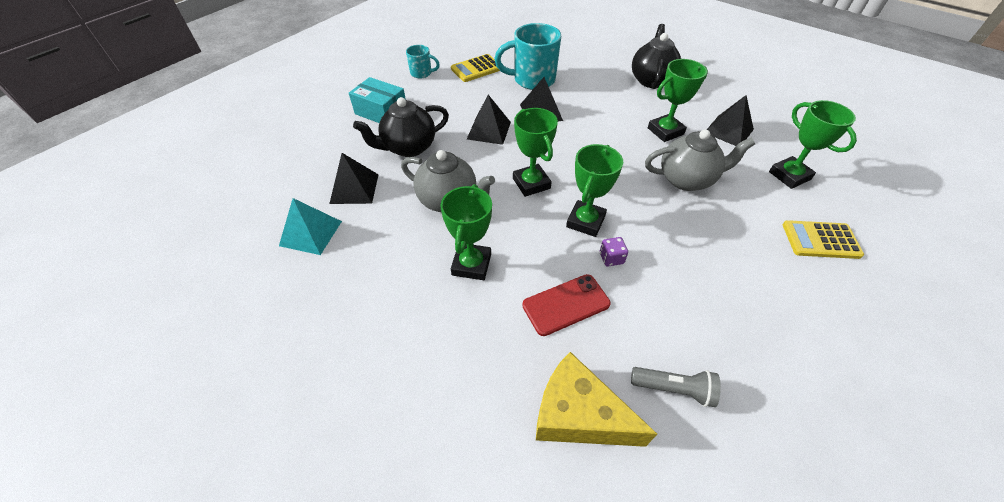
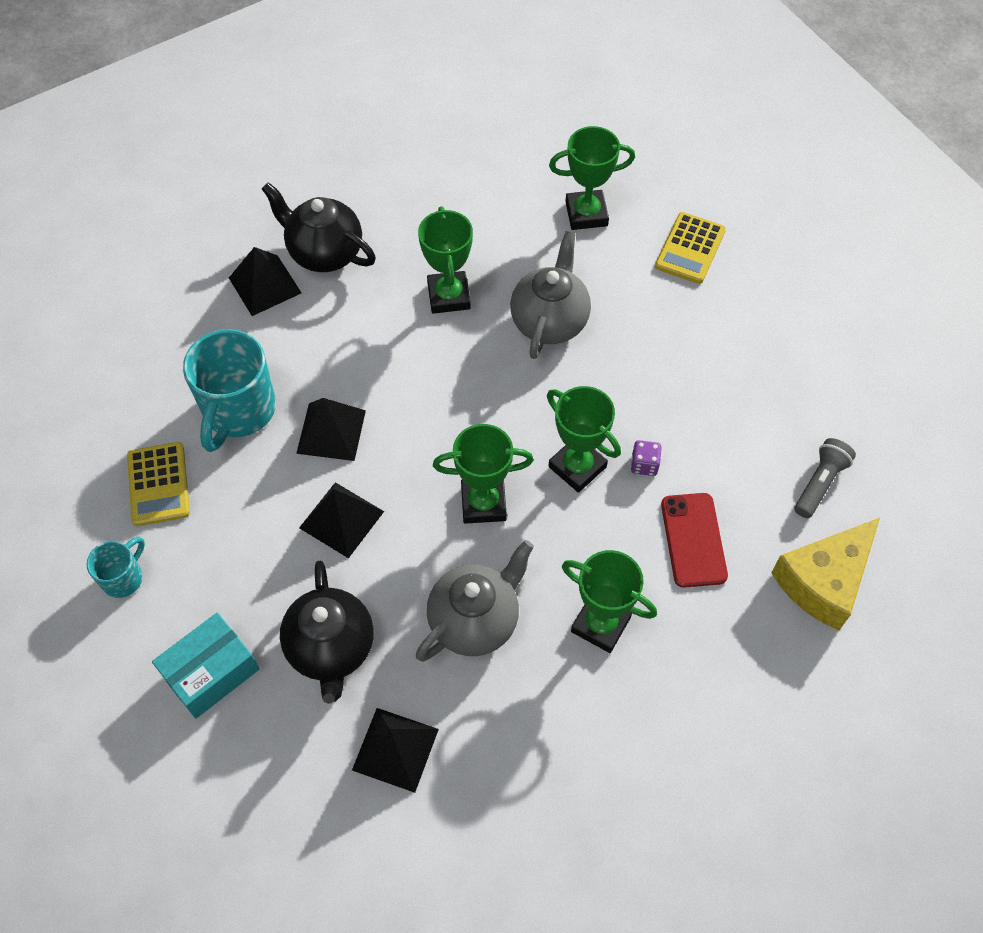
camera: 70 degrees left, 10 degrees up
turquoise pyramid [279,198,342,255] -> none
black pyramid [707,95,754,146] -> black pyramid moved to [229,247,301,316]

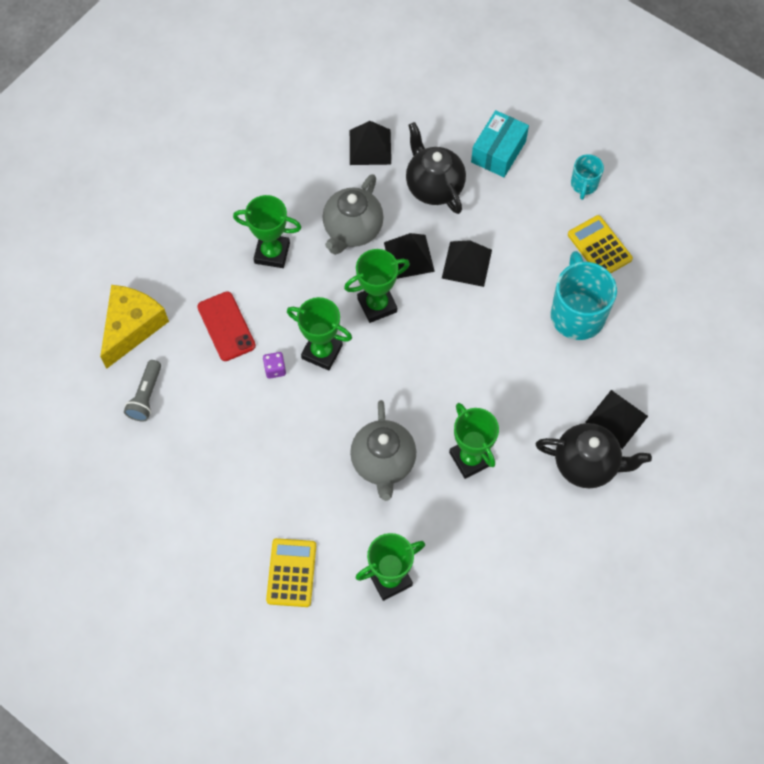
camera: 160 degrees right, 5 degrees up
black pyramid [296,398,366,461] -> black pyramid moved to [384,233,435,279]

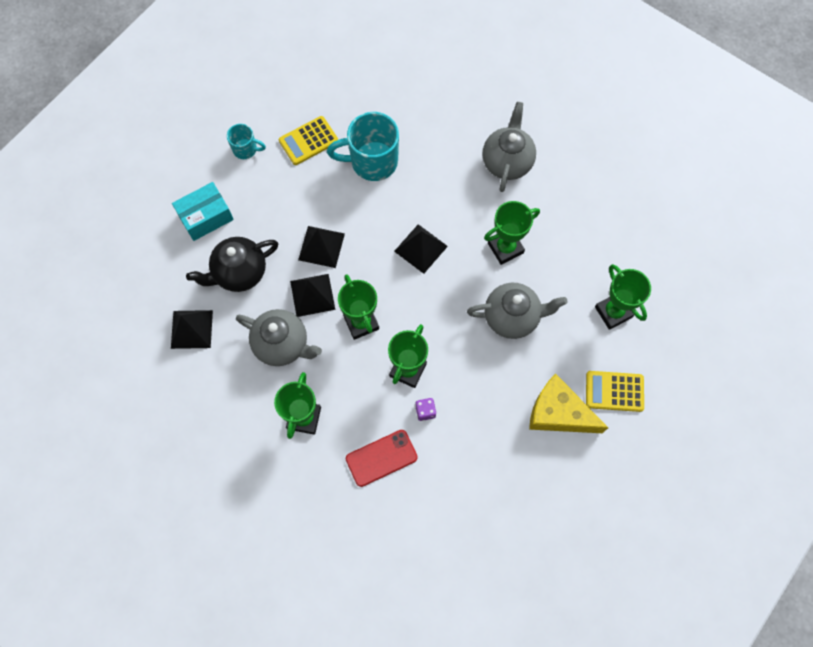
camera: 90 degrees left, 5 degrees up
yellow cheese [100,285,169,369] -> yellow cheese moved to [529,373,608,433]
grey flashlight [124,360,161,422] -> none
turquoise box [471,110,529,177] -> turquoise box turned 60 degrees counterclockwise [172,182,234,241]
black teapot [535,423,652,488] -> grey teapot [483,102,536,192]
black pyramid [585,390,648,449] -> black pyramid moved to [394,224,448,274]

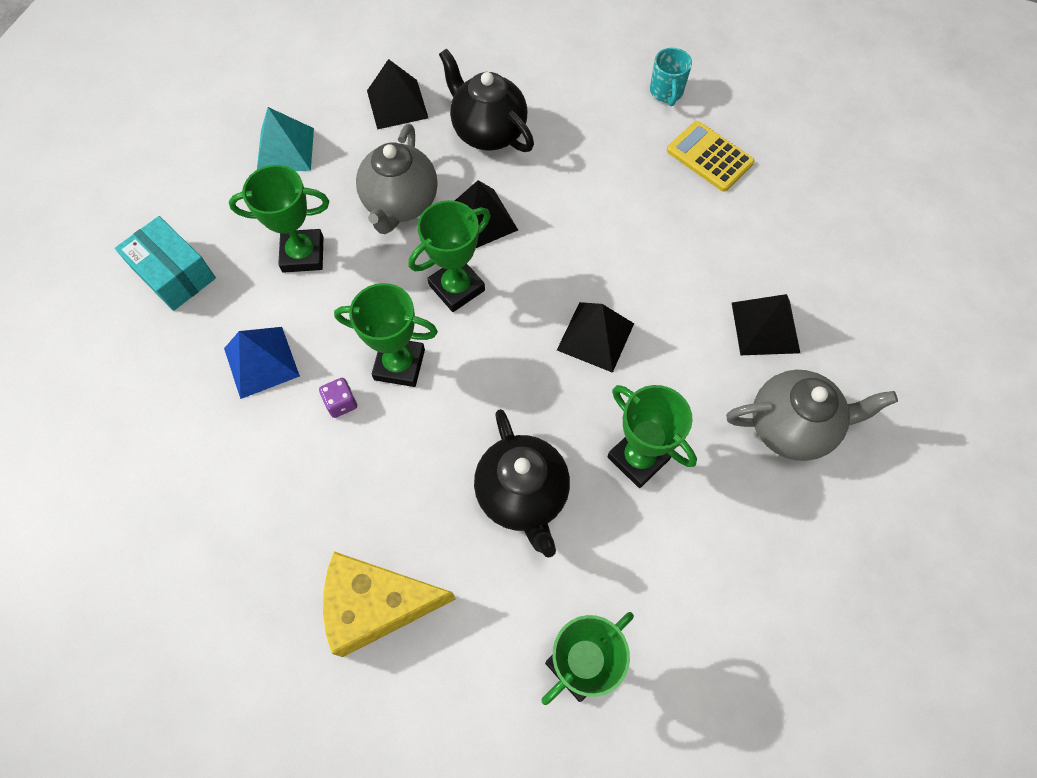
camera: 75 degrees right, 5 degrees down
turquoise box [172,182,234,241] -> turquoise box moved to [115,216,216,311]
black pyramid [298,226,345,268] -> black pyramid moved to [732,294,800,355]
turquoise mug [327,112,399,181] -> none
red phone [346,430,418,487] -> blue pyramid [224,327,300,399]
grey teapot [467,283,567,339] -> black teapot [474,409,570,558]
yellow cheese [529,373,608,433] -> yellow cheese turned 105 degrees counterclockwise [323,551,456,657]
yellow calculator [586,371,644,412] -> none
none -> turquoise pyramid [257,107,314,171]

